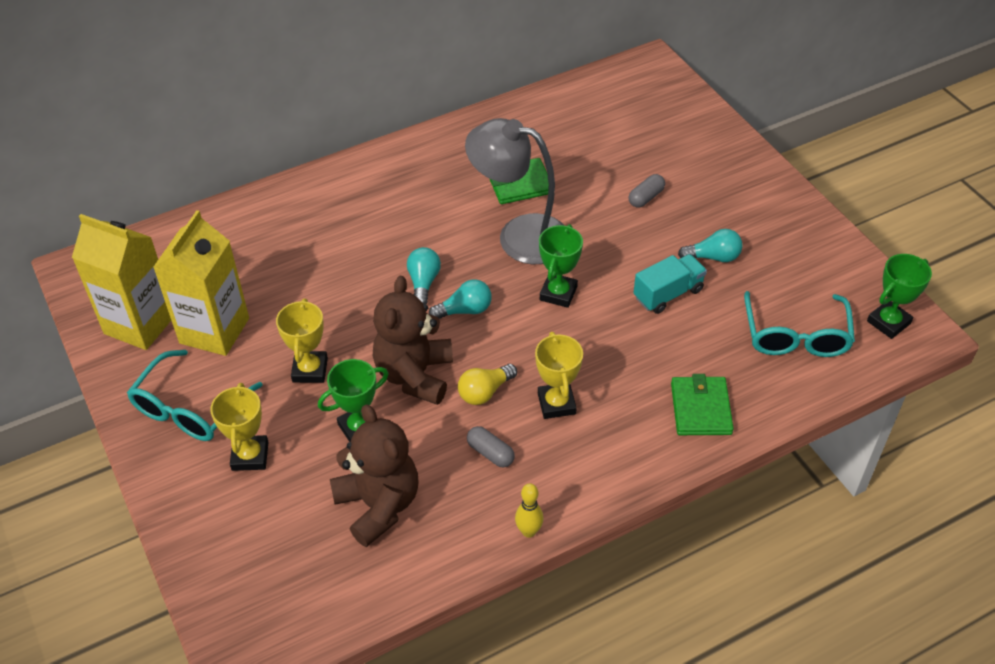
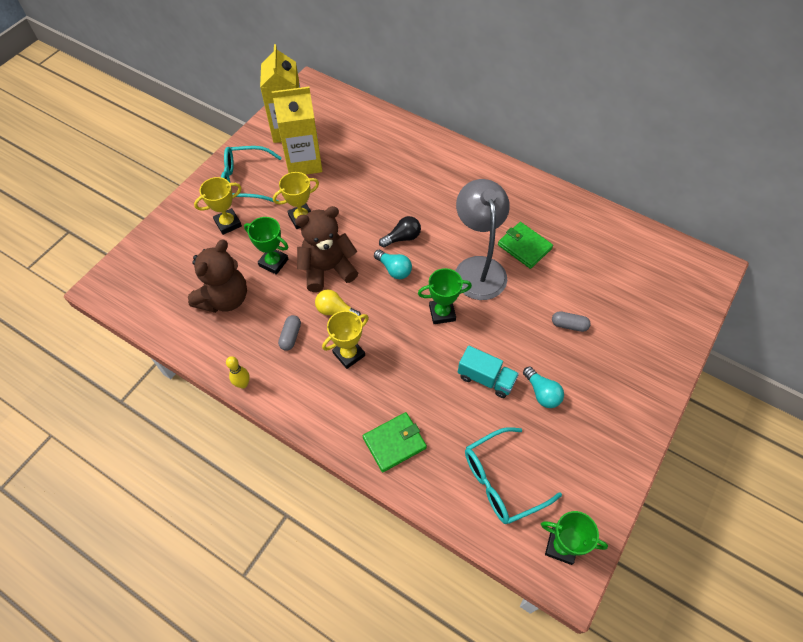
camera: 60 degrees right, 10 degrees up
turquoise light bulb [407,247,441,305] -> black light bulb [379,216,421,247]

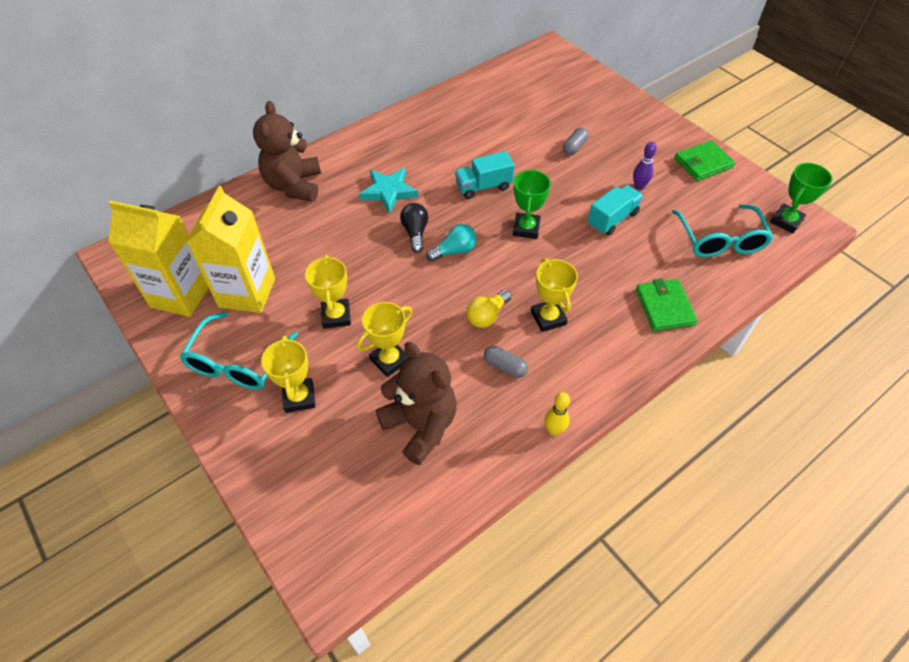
camera: 70 degrees left, 5 degrees down
green trophy [244,217,288,275] -> yellow trophy [357,302,412,377]
brown teddy bear [295,206,358,292] -> brown teddy bear moved to [253,101,321,202]
grey lamp [455,179,510,300] -> turquoise truck [455,151,514,199]
green wallet [498,222,553,269] -> green wallet moved to [674,140,735,181]
turquoise light bulb [523,367,564,408] -> purple bowling pin [633,142,657,190]
none -> turquoise star [359,168,418,214]

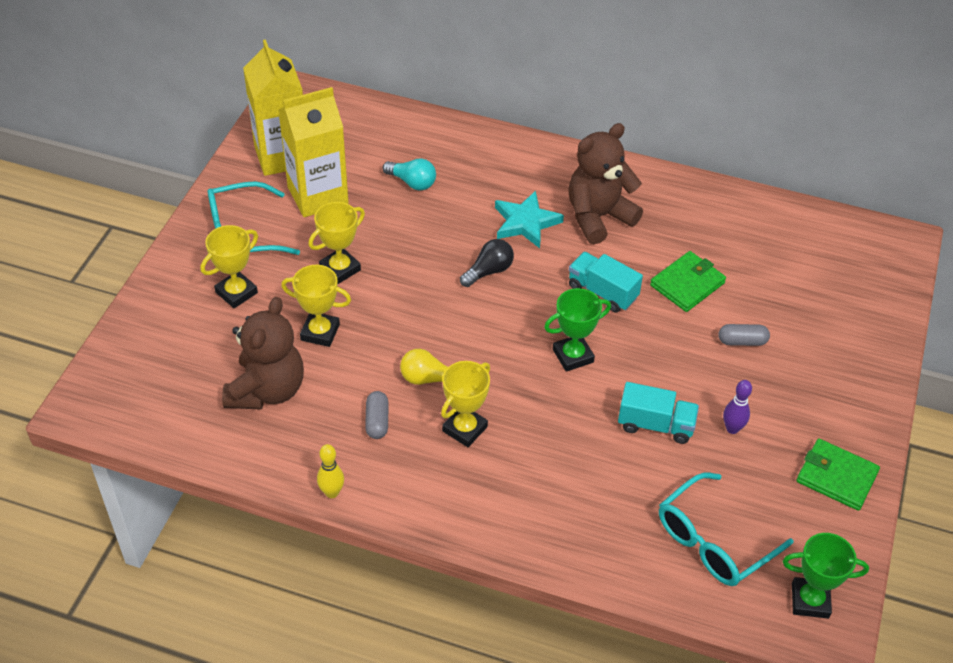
camera: 55 degrees right, 5 degrees down
brown teddy bear [253,101,321,202] -> brown teddy bear moved to [568,123,643,244]
turquoise light bulb [426,224,477,262] -> turquoise light bulb moved to [383,158,436,191]
green wallet [636,279,698,331] -> green wallet moved to [650,251,726,312]

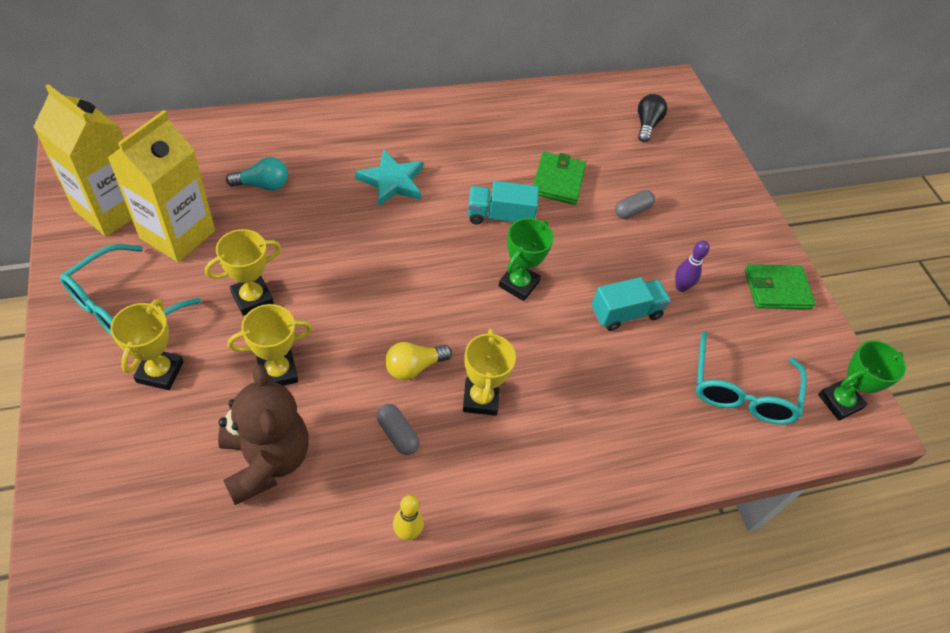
camera: 40 degrees left, 5 degrees up
yellow trophy [308,202,365,284] -> yellow trophy turned 45 degrees clockwise [205,229,281,316]
black light bulb [460,239,514,287] -> black light bulb moved to [638,94,667,142]
brown teddy bear [568,123,643,244] -> none

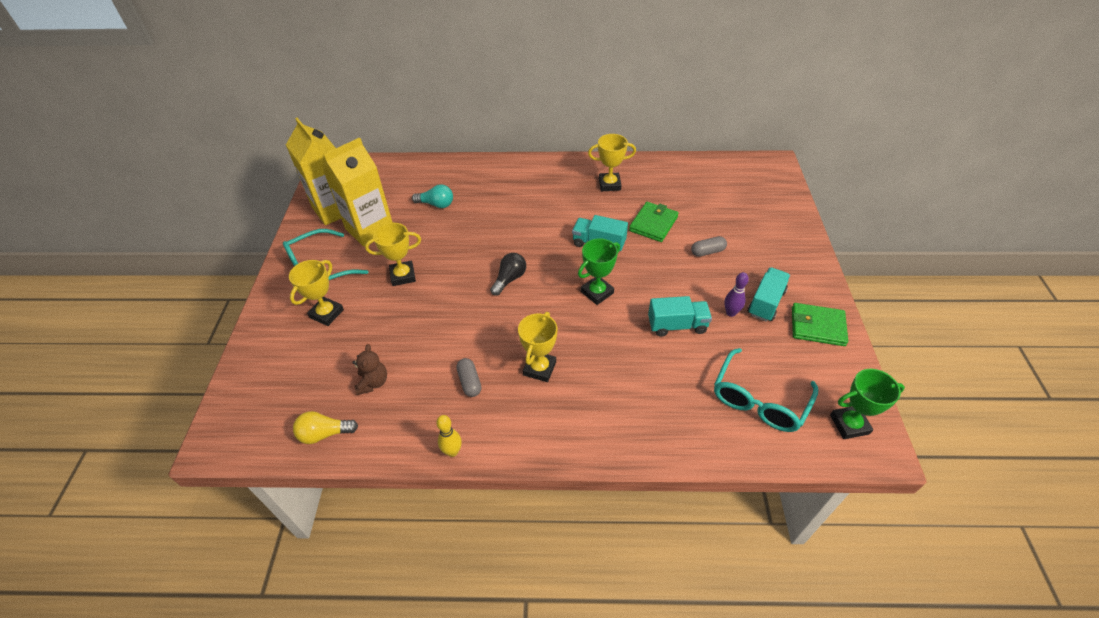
camera: 25 degrees right, 5 degrees down
brown teddy bear [218,364,309,505] -> brown teddy bear [352,344,387,395], size x0.51
yellow trophy [228,304,312,386] -> yellow trophy moved to [588,134,636,191]
turquoise star [355,149,423,207] -> none
yellow light bulb [385,342,452,380] -> yellow light bulb moved to [293,411,358,444]
black light bulb [638,94,667,142] -> black light bulb moved to [490,253,526,296]
none -> turquoise truck [748,267,790,322]

